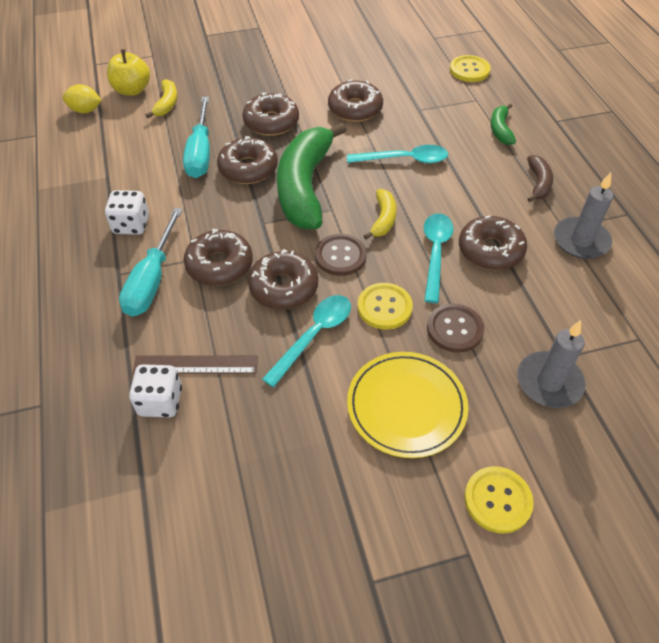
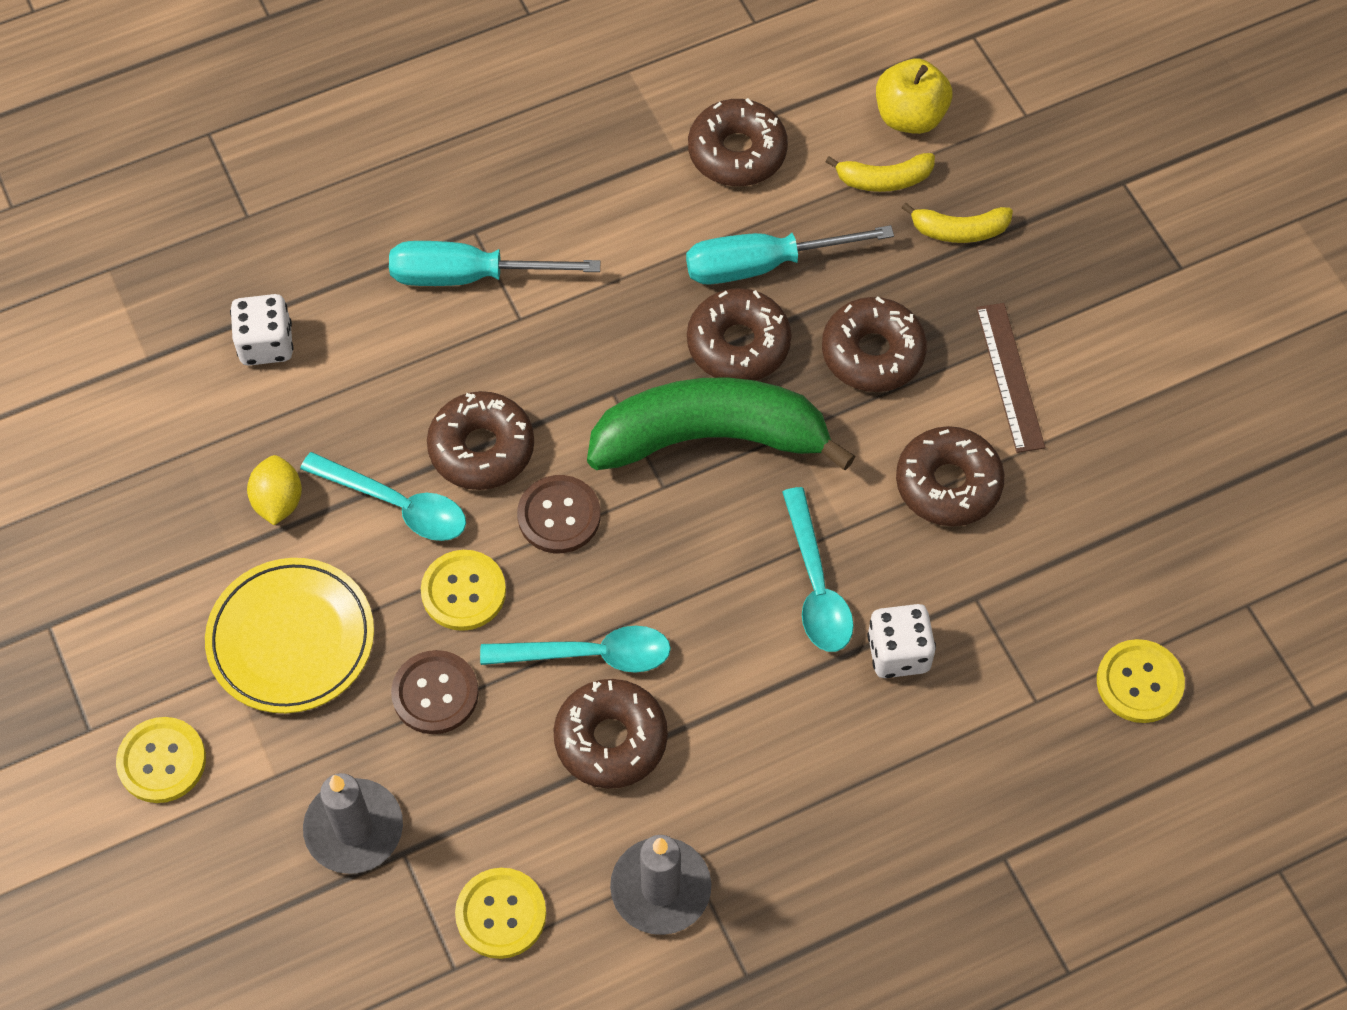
camera: 80 degrees right, 10 degrees up
yellow lemon [62,84,102,113] -> yellow lemon moved to [247,455,302,525]
white dice [105,190,149,235] -> white dice moved to [867,604,936,678]
brown ruler [133,355,258,374] -> brown ruler moved to [976,303,1045,453]
brown donut [184,229,253,286] -> brown donut moved to [688,98,788,186]
yellow banana [364,189,397,239] -> yellow banana moved to [902,202,1013,243]
green banana [491,104,516,145] -> none
brown banana [527,155,553,202] -> none
none -> yellow button [455,868,546,959]

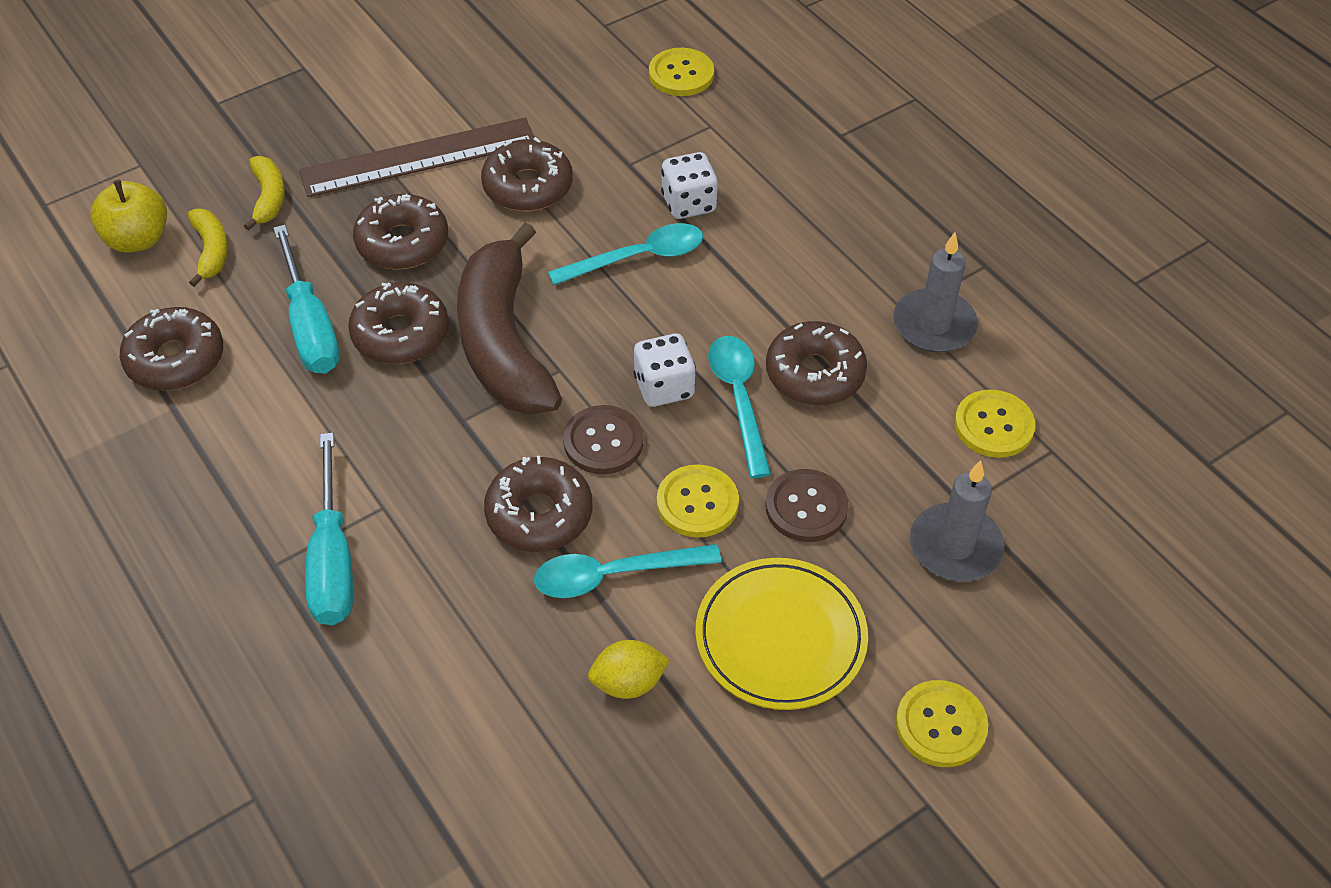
camera: 100 degrees left, 10 degrees down
white dice [230,294,293,366] -> white dice moved to [634,333,696,407]
turquoise spoon [300,452,466,541] -> turquoise spoon turned 120 degrees counterclockwise [534,544,721,598]
green banana [587,377,855,470] -> brown banana [457,223,562,415]
brown ruler [976,303,1045,453] -> brown ruler [299,118,535,197], size x1.61

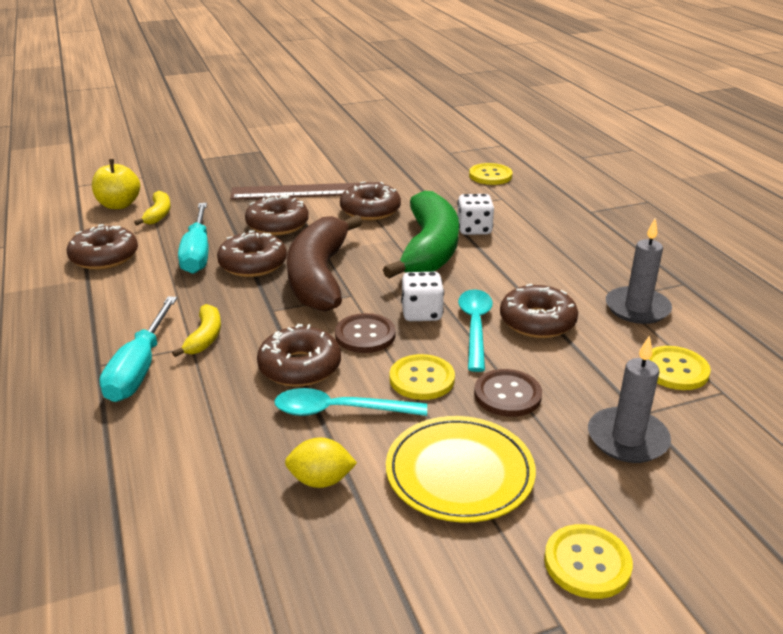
camera: 15 degrees right, 20 degrees down
yellow banana [244,156,285,231] -> yellow banana moved to [172,304,221,357]
turquoise spoon [548,223,703,285] -> green banana [383,191,459,278]

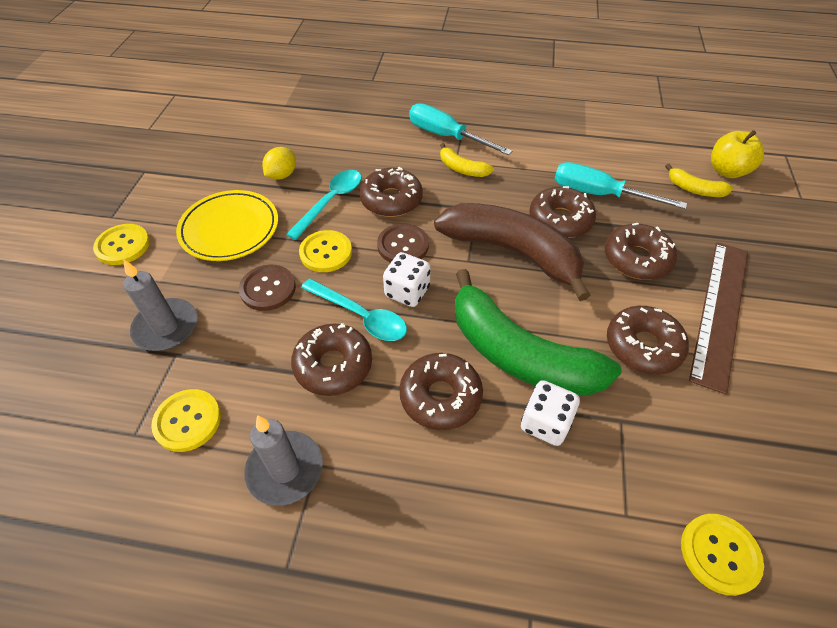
camera: 120 degrees right, 20 degrees up
brown donut [67,224,138,270] -> brown donut moved to [399,353,483,430]

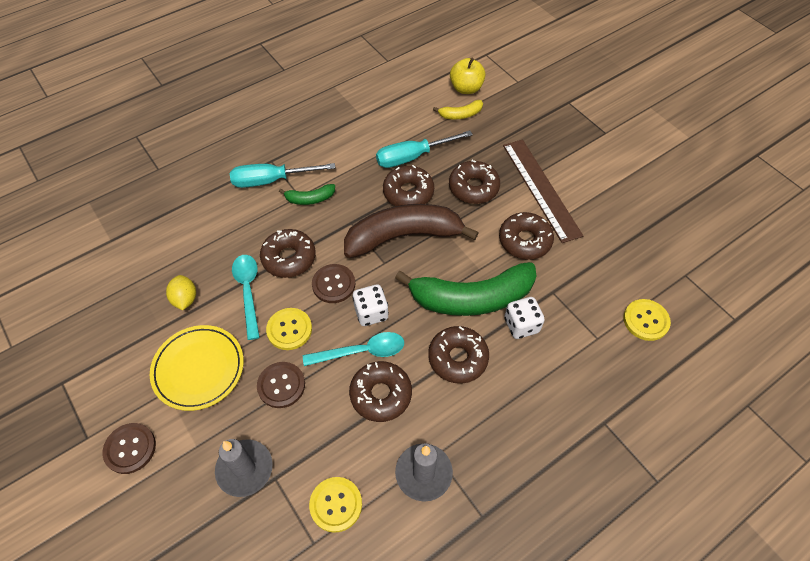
camera: 45 degrees left, 5 degrees up
yellow button [93,224,150,265] -> brown button [102,423,156,474]
yellow banana [440,143,494,177] -> green banana [279,184,335,205]

